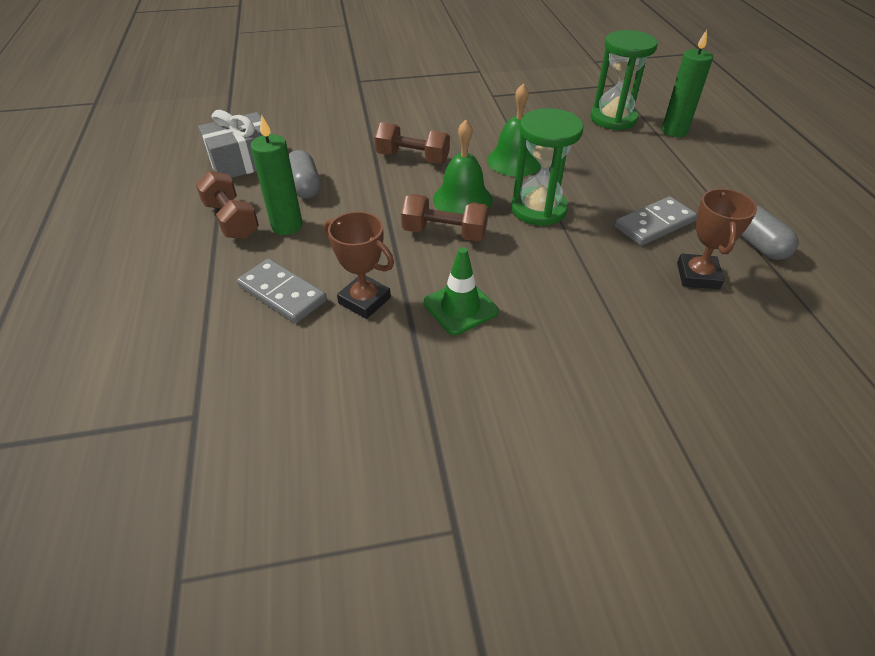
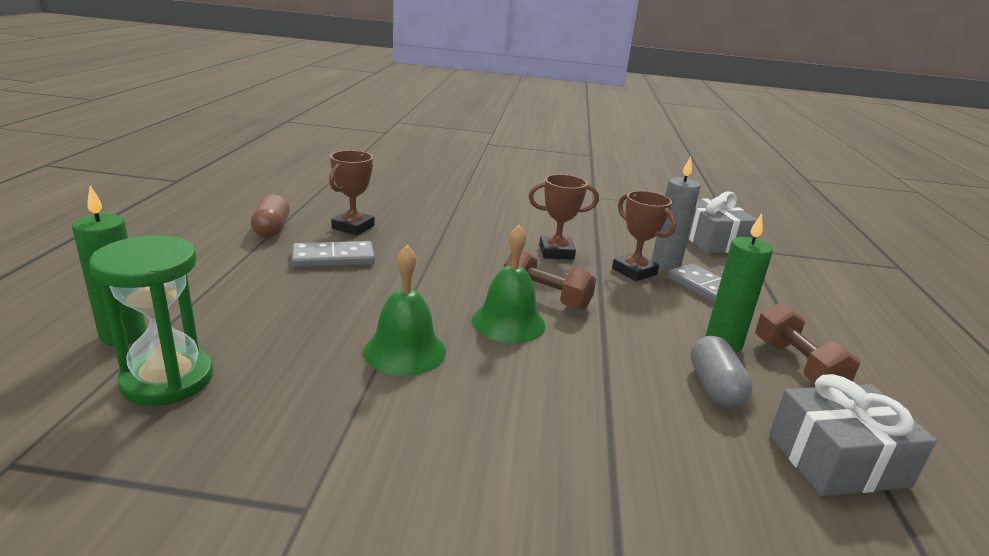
camera: 165 degrees left, 20 degrees down
brown dumbbell [374,122,450,164] -> none
green traffic cone [423,247,499,335] -> brown trophy [529,174,599,260]
green hourglass [511,108,583,226] -> none
grey capsule [741,205,799,260] -> brown capsule [251,194,290,238]
none -> grey candle [651,156,701,271]
none -> grey gift [688,191,757,253]

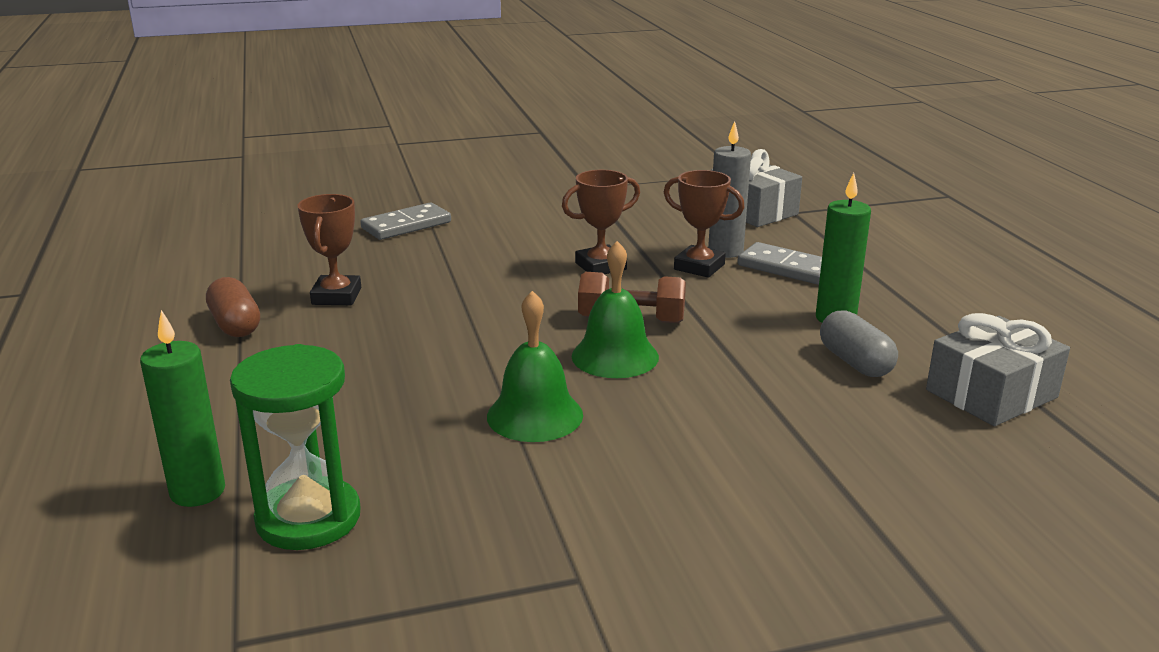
camera: 20 degrees left, 0 degrees up
grey domino [291,241,375,268] -> grey domino moved to [360,202,451,240]
brown dumbbell [755,303,860,384] -> none

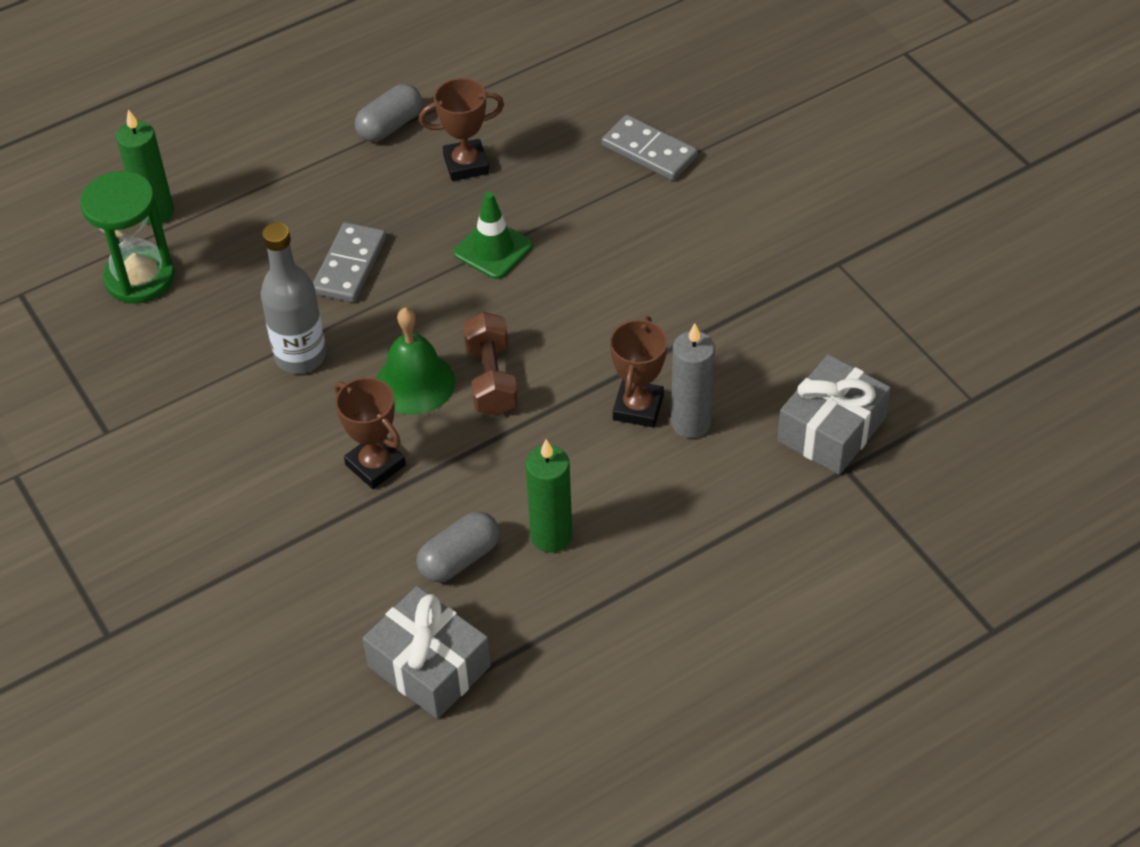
camera: 75 degrees right, 25 degrees up
brown capsule [206,277,260,337] -> grey capsule [355,84,422,142]
green bell [487,291,583,442] -> grey bottle [261,223,326,374]
brown trophy [562,170,640,274] -> brown trophy moved to [334,377,406,489]
grey domino [737,242,822,285] -> grey domino moved to [313,222,386,302]
none -> green traffic cone [453,192,533,279]

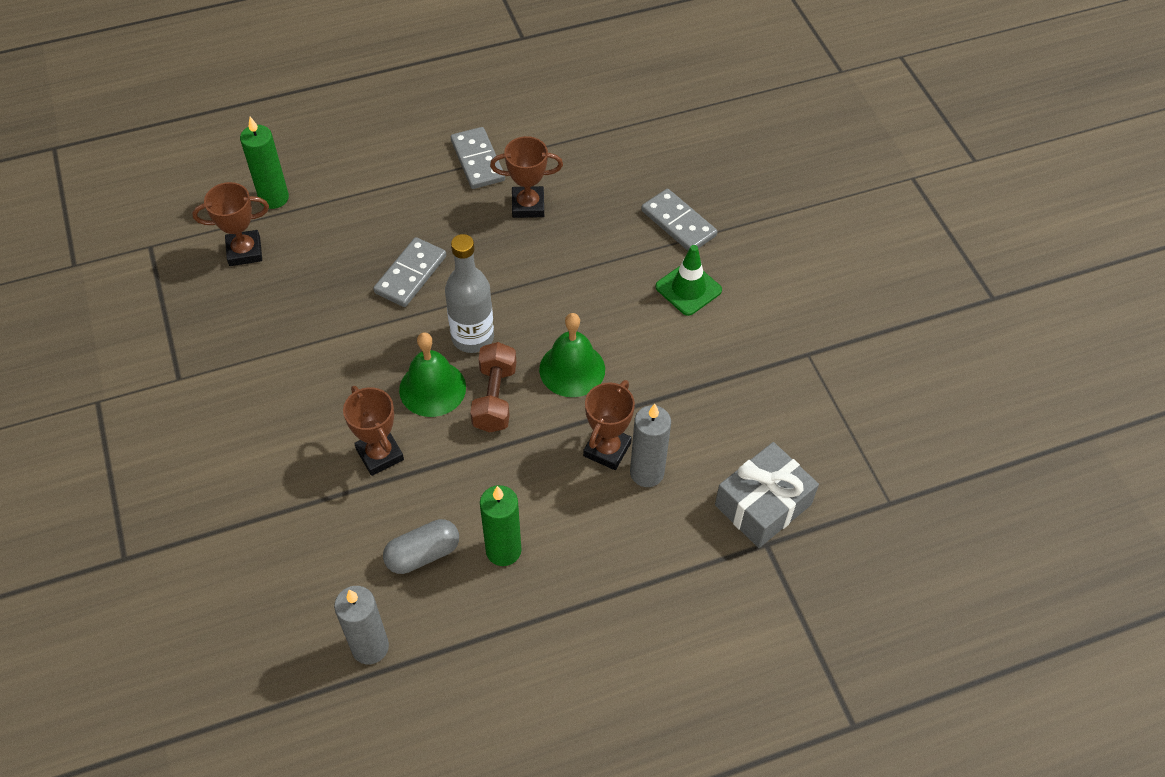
camera: 10 degrees right, 5 degrees up
green hourglass [80,171,175,304] -> brown trophy [192,182,269,266]
grey bottle [261,223,326,374] -> grey bottle moved to [445,234,494,353]
grey capsule [355,84,422,142] -> grey domino [451,127,505,189]
grey gift [363,586,491,719] -> grey candle [334,586,389,664]
green traffic cone [453,192,533,279] -> green traffic cone moved to [655,245,722,316]
none -> green bell [539,313,605,397]

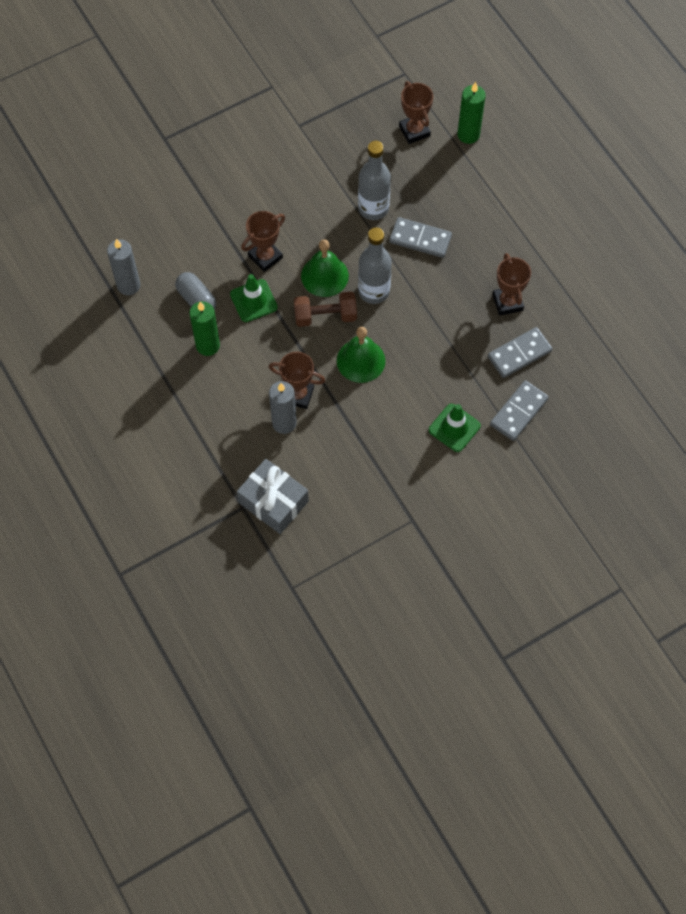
camera: 80 degrees right, 10 degrees up
grey domino [451,127,505,189] -> grey domino moved to [488,327,552,378]
none -> green traffic cone [230,274,278,322]
none -> grey bottle [358,141,391,220]

